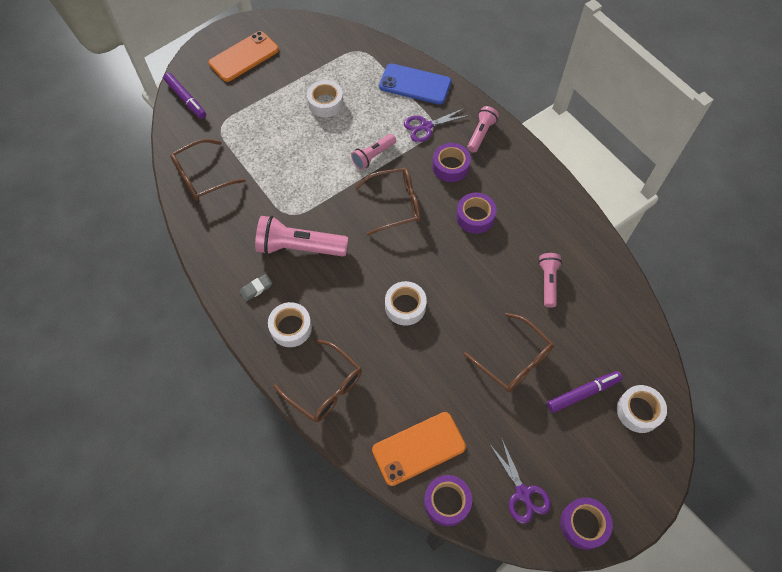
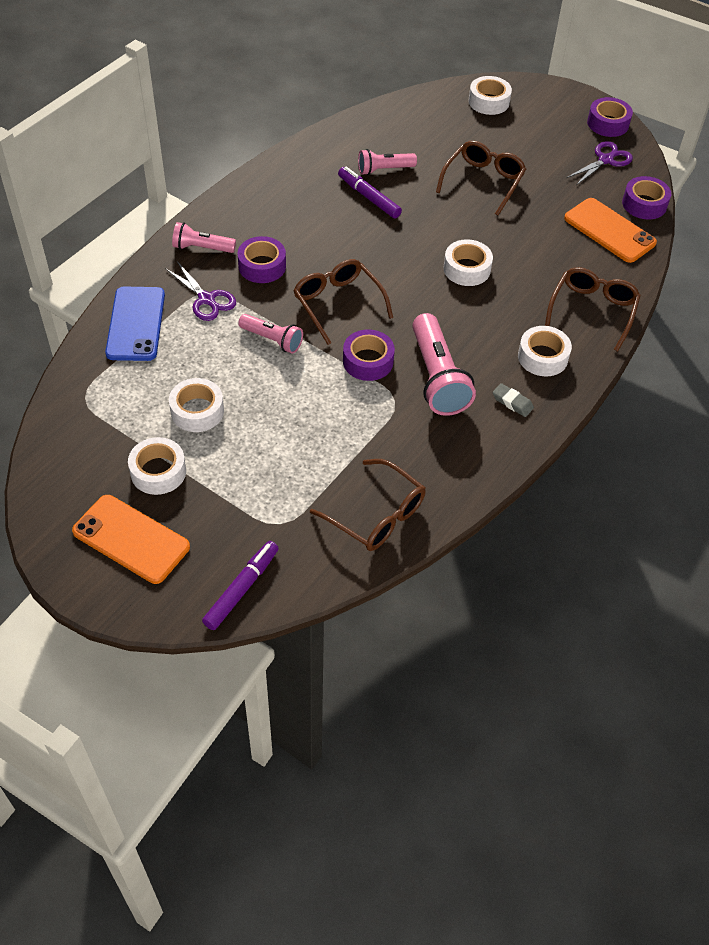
camera: 110 degrees left, 10 degrees down
purple tape [456,193,497,234] -> purple tape moved to [343,329,395,381]
purple marker [547,371,623,413] -> purple marker moved to [338,166,402,219]
none -> white tape [128,437,186,495]

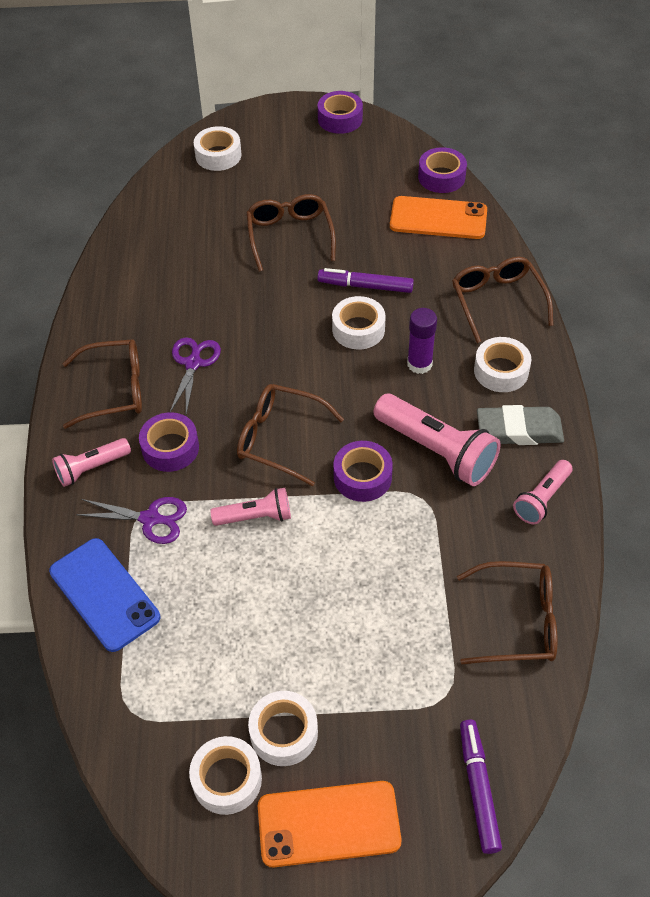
camera: 35 degrees left, 0 degrees up
white tape [169,378,224,432] -> white tape moved to [189,736,262,815]
purple marker [338,166,402,219] -> purple marker moved to [317,268,414,293]
pink flashlight [358,149,417,175] -> pink flashlight moved to [513,460,573,524]
grey eraser [492,383,534,417] -> grey eraser [477,405,564,445], size x1.90
purple scissors [566,141,633,185] -> purple scissors moved to [170,337,221,414]
none -> brown glasses [62,339,142,429]
none -> purple glue stick [407,308,437,374]

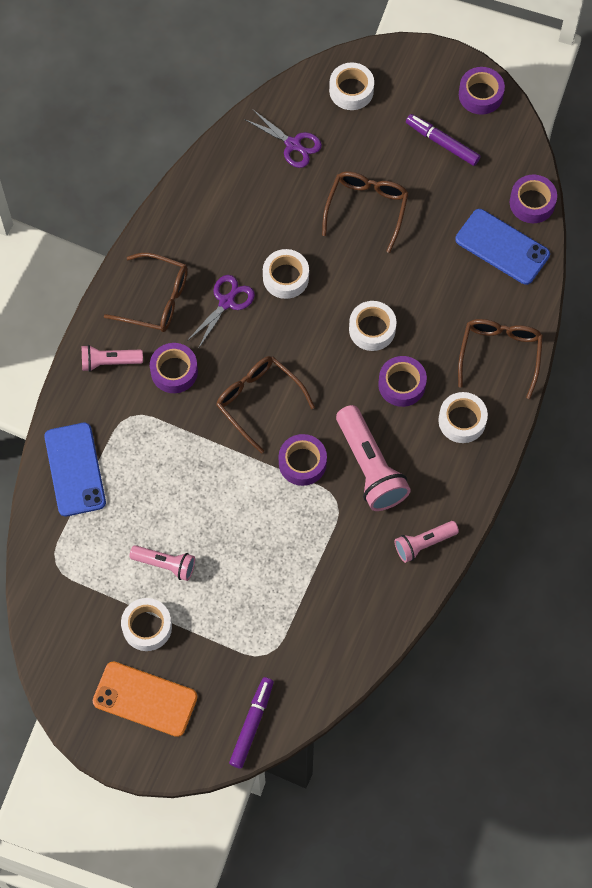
camera: 25 degrees right, 15 degrees up
purple scissors [76,497,187,544] -> purple scissors moved to [244,109,322,168]
white tape [189,736,262,815] -> white tape moved to [263,249,309,299]
pink flashlight [210,488,291,526] -> pink flashlight moved to [129,545,195,581]
purple marker [317,268,414,293] -> purple marker moved to [406,114,481,166]
orange phone [390,196,487,239] -> blue phone [455,209,550,285]
purple glue stick [407,308,437,374] -> purple tape [378,356,427,407]
brown glasses [457,561,558,664] -> none
grey eraser [477,405,564,445] -> none

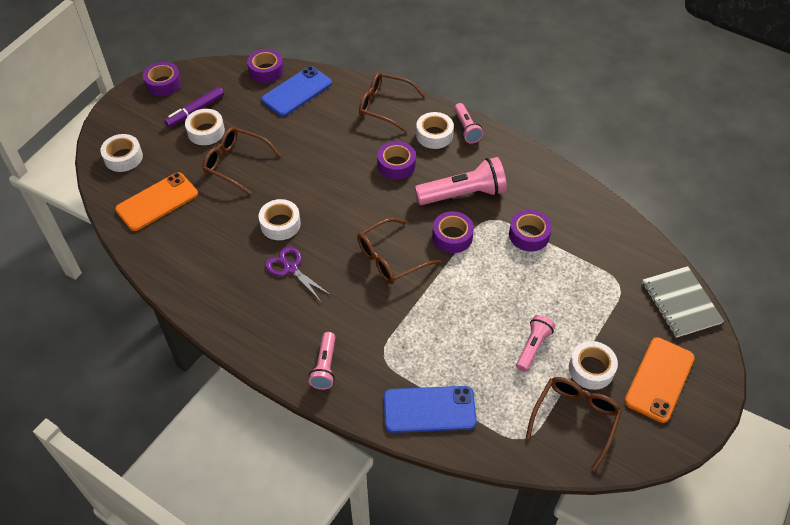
camera: 80 degrees left, 15 degrees down
brown glasses [104,253,188,332] -> brown glasses moved to [526,377,622,470]
purple tape [150,343,198,393] -> purple tape moved to [509,210,552,251]
purple marker [229,677,274,769] -> grey notebook [642,266,724,338]
purple scissors [244,109,322,168] -> orange phone [115,172,198,231]
white tape [349,301,396,351] -> white tape moved to [185,109,225,145]
pink flashlight [395,521,459,563] -> pink flashlight moved to [454,103,484,144]

